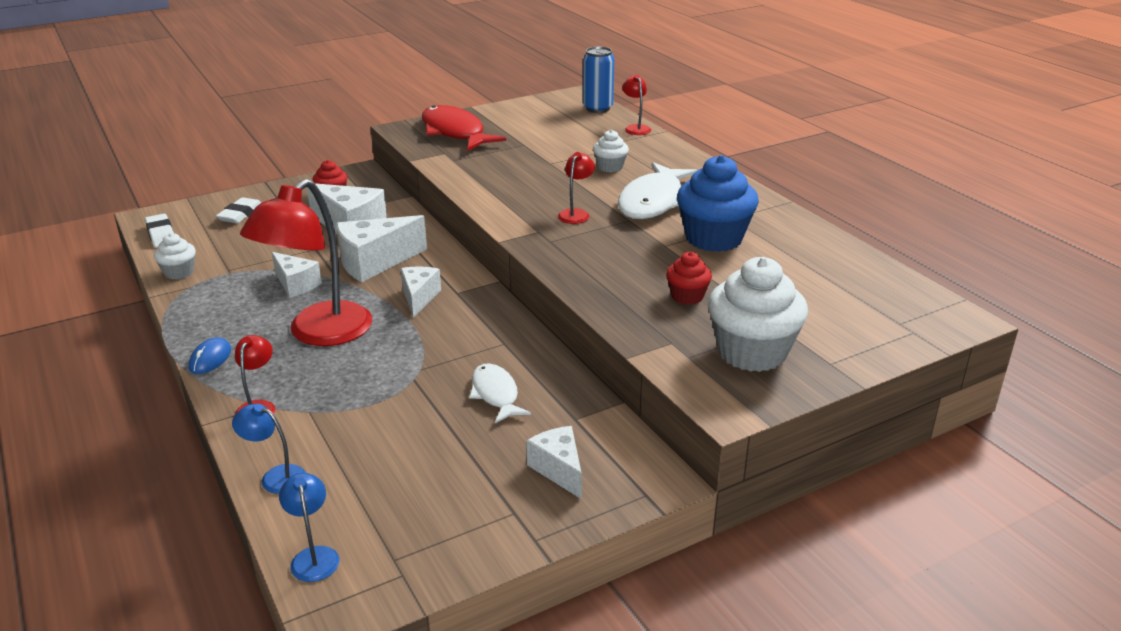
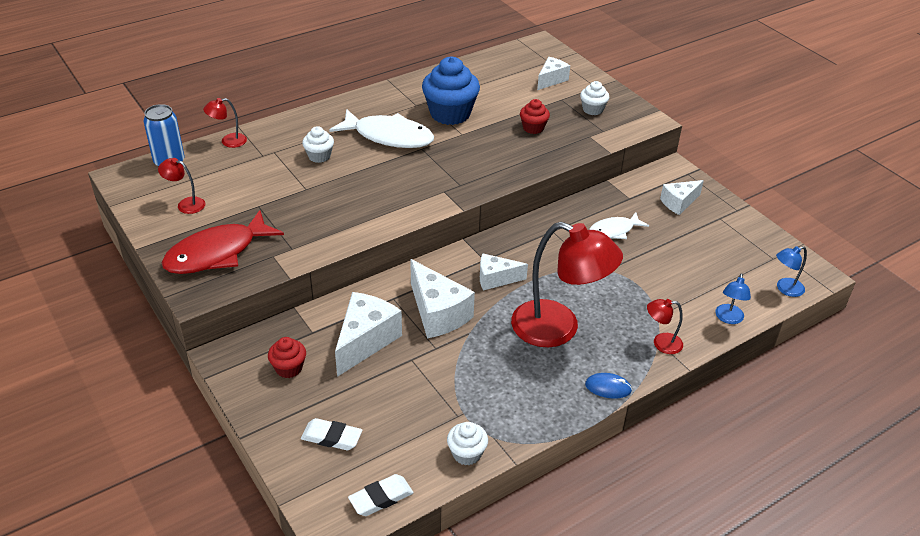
camera: 95 degrees left, 10 degrees up
white cheese [272,252,322,298] -> white cheese moved to [537,57,570,90]
red lamp [558,152,595,224] -> red lamp moved to [158,158,206,214]
white cupcake [708,257,808,372] -> white cupcake [580,81,609,115], size x0.51

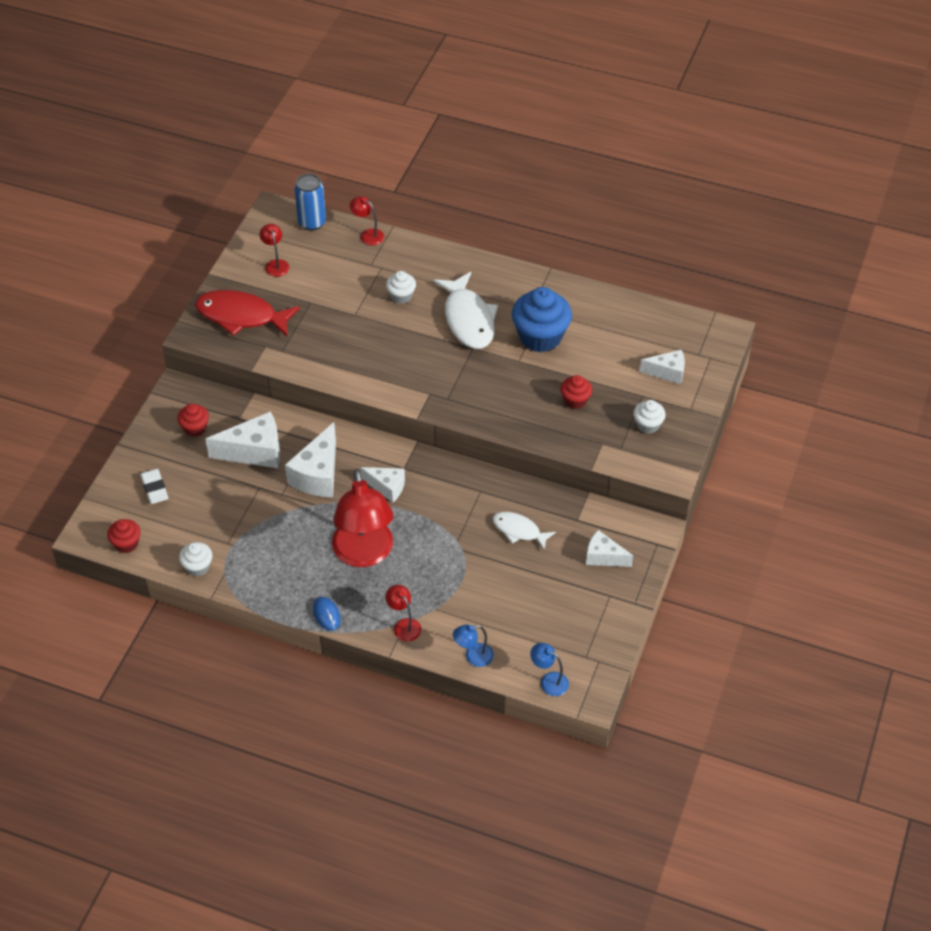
camera: 55 degrees right, 10 degrees up
white eraser [348,474,413,516] -> red cupcake [107,519,141,553]
white cheese [480,253,528,291] -> white cheese turned 150 degrees clockwise [360,467,405,503]

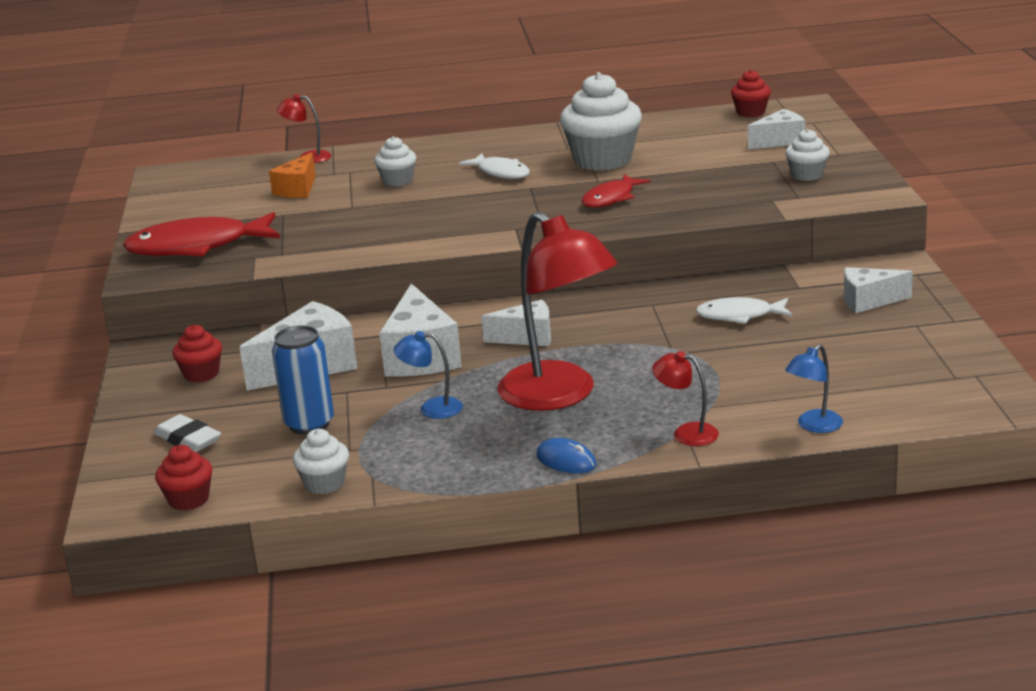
camera: 25 degrees left, 25 degrees down
red lamp [259,224,289,277] -> none
blue can [294,174,326,231] -> blue can moved to [272,325,334,435]
white fish [433,272,498,349] -> white fish [459,153,530,179], size x0.57
blue cupcake [512,287,572,352] -> white cupcake [560,72,642,171]
blue lamp [530,643,569,696] -> blue lamp moved to [393,331,463,419]
red cupcake [561,375,592,409] -> red cupcake moved to [731,70,771,117]
none -> orange cheese [269,153,316,198]
none -> red fish [582,174,651,208]

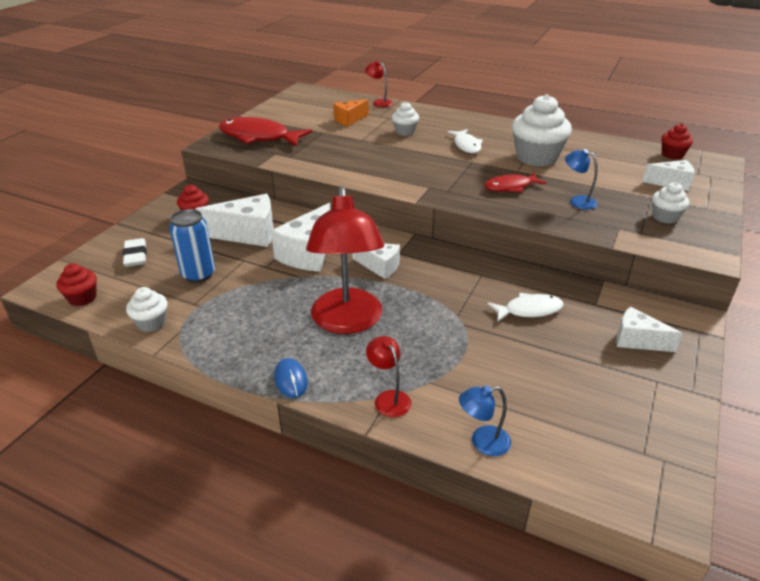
camera: 30 degrees right, 10 degrees up
blue lamp [393,331,463,419] -> blue lamp moved to [565,149,598,210]
white fish [696,297,793,324] -> white fish turned 135 degrees clockwise [488,293,564,321]

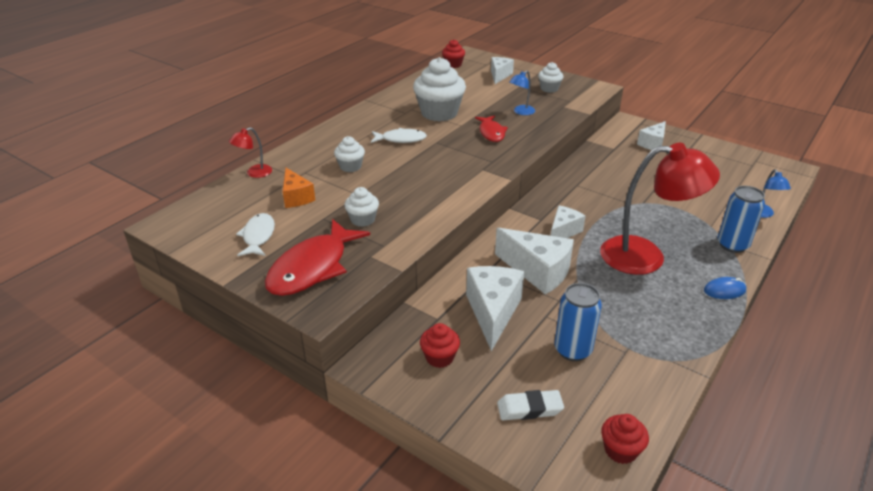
camera: 80 degrees left, 0 degrees up
white cupcake [126,287,167,332] -> white cupcake moved to [345,187,379,227]
red lamp [366,336,412,417] -> blue can [718,186,765,253]
white fish [488,293,564,321] -> white fish moved to [236,213,275,256]

